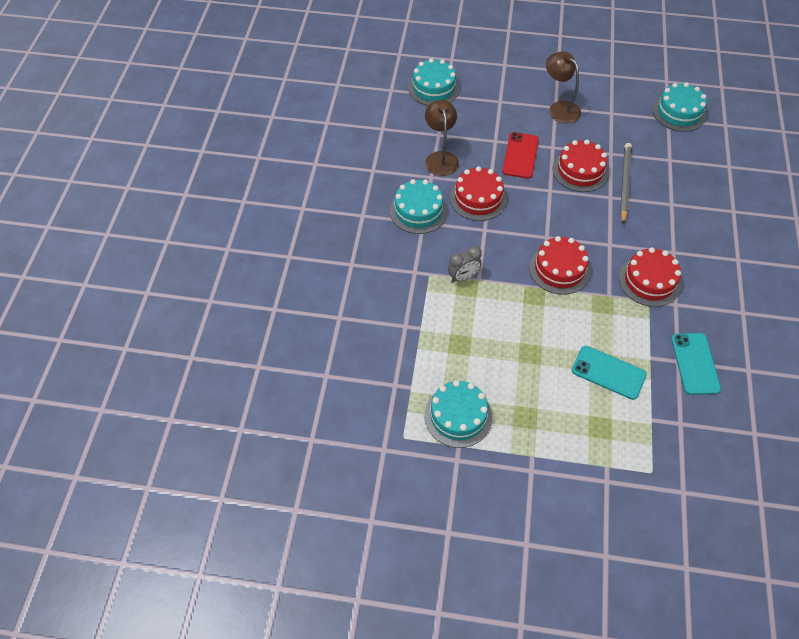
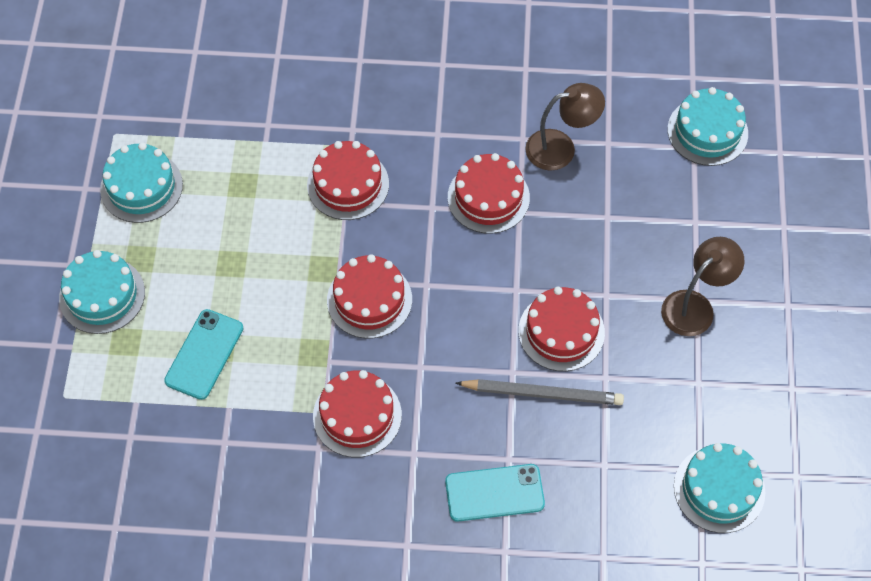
camera: 85 degrees right, 5 degrees up
turquoise cake [390,179,447,234] -> turquoise cake moved to [59,250,145,334]
grey clock [448,246,482,282] -> red cake [307,141,389,220]
red phone [502,132,539,179] -> none
turquoise phone [671,333,721,395] -> turquoise phone moved to [445,464,545,522]

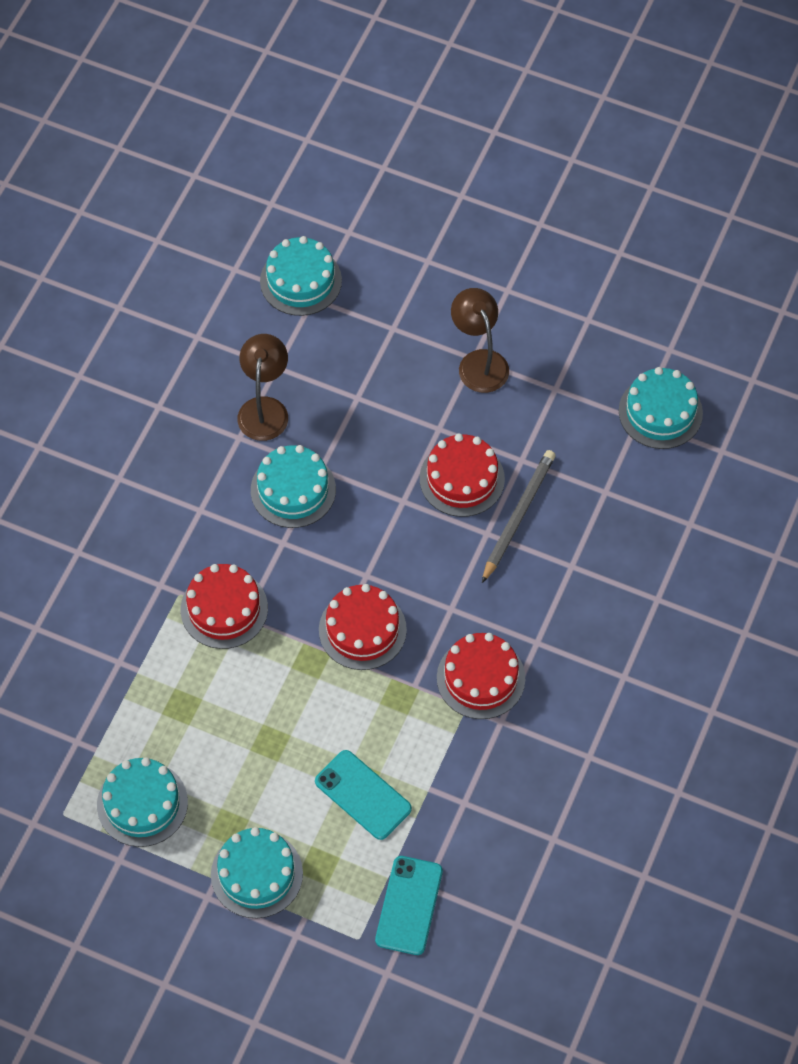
camera: 70 degrees left, 0 degrees up
turquoise phone [445,464,545,522] -> turquoise phone moved to [375,856,443,955]
red cake [448,153,530,234] -> turquoise cake [251,445,336,528]

